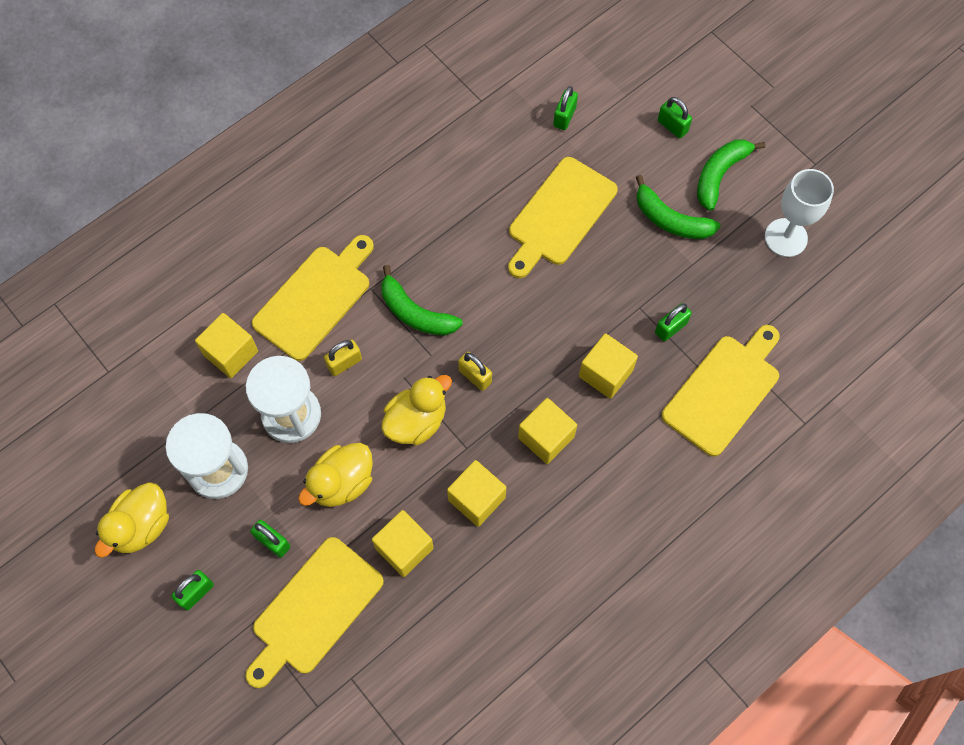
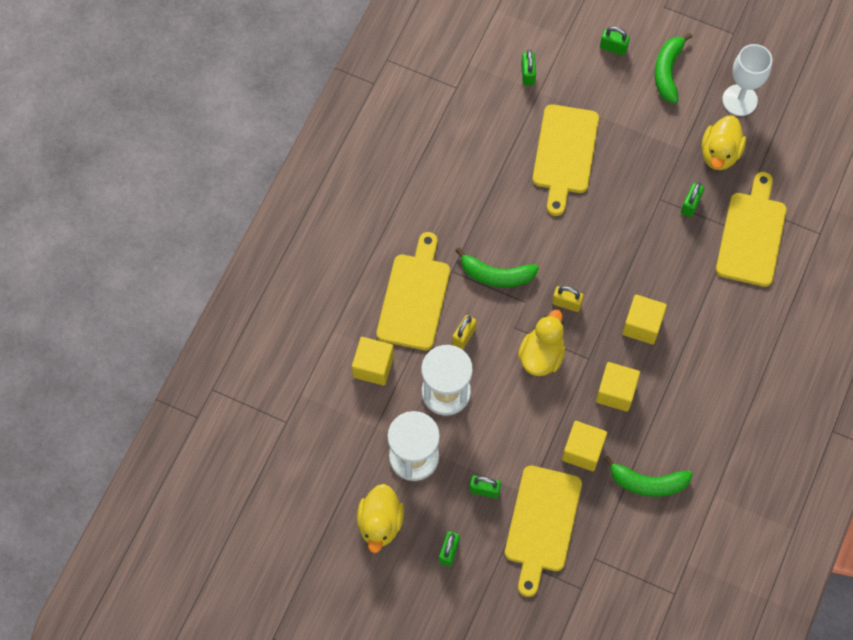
camera: 25 degrees left, 0 degrees up
yellow duck [298,443,373,507] -> yellow duck moved to [702,115,746,170]
yellow cube [579,333,638,399] -> none
green banana [636,175,721,239] -> green banana moved to [603,456,692,497]

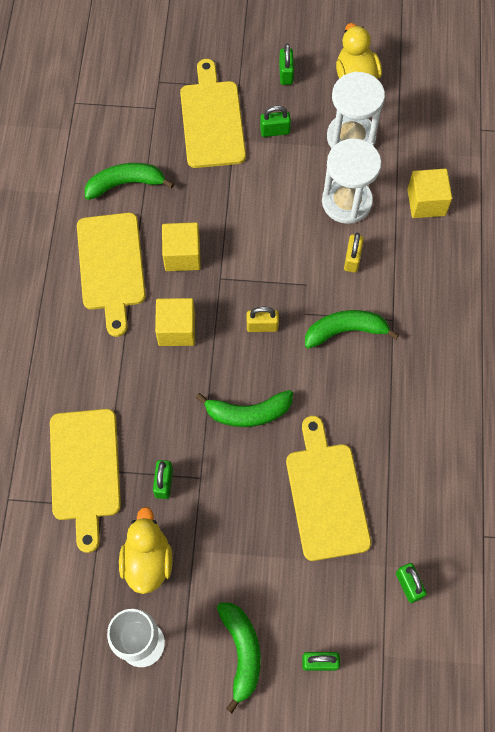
camera: 160 degrees right, 0 degrees up
yellow cutting board [376,232,450,350] -> yellow cutting board moved to [77,213,146,337]
yellow duck [518,310,565,376] -> none
yellow cube [562,421,607,471] -> none
none -> green banana [196,390,293,427]

